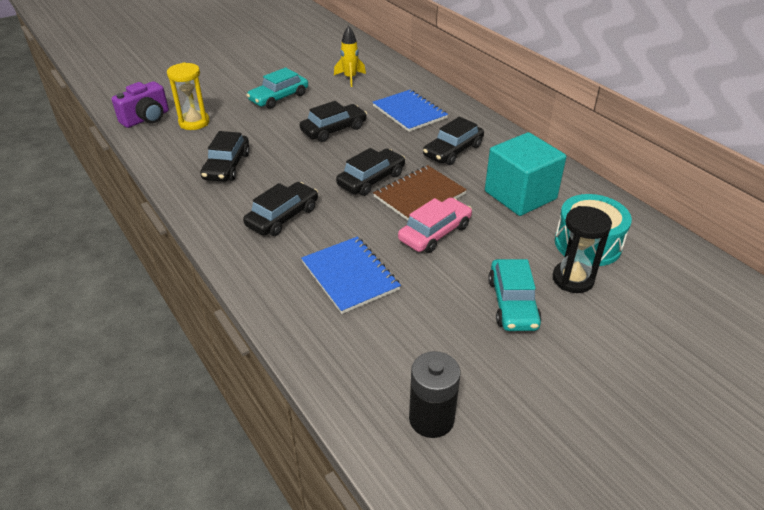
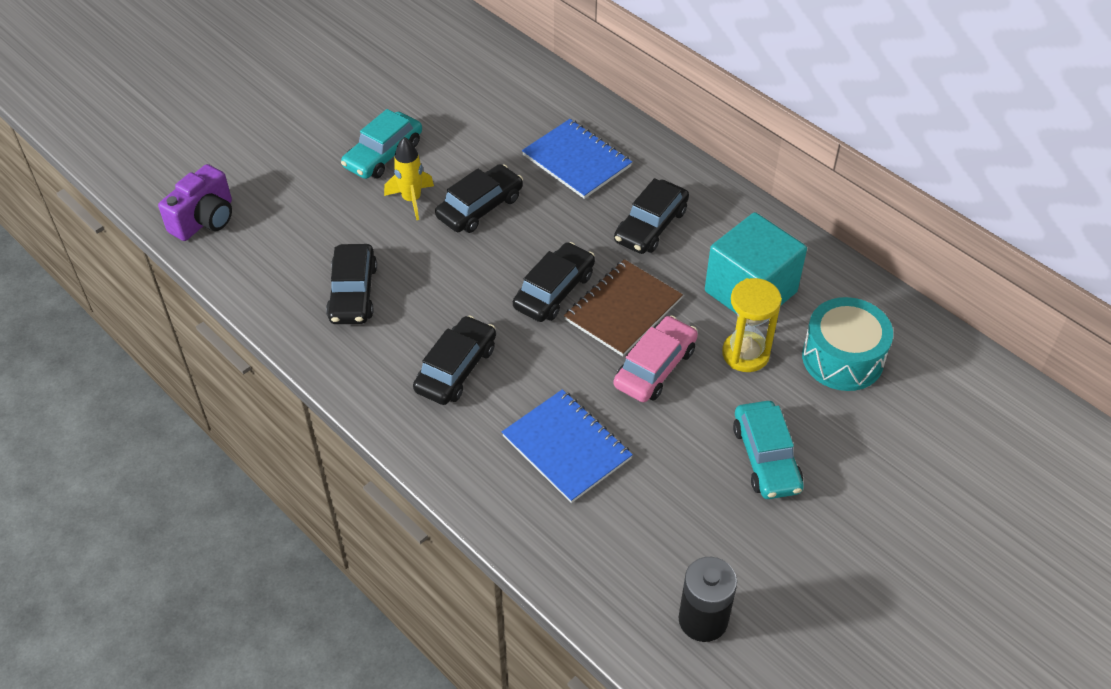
camera: 10 degrees left, 10 degrees up
yellow hourglass [167,62,210,130] -> yellow hourglass moved to [722,278,782,372]
yellow rocket [334,26,366,87] -> yellow rocket moved to [384,137,434,220]
black hourglass [553,206,612,293] -> none

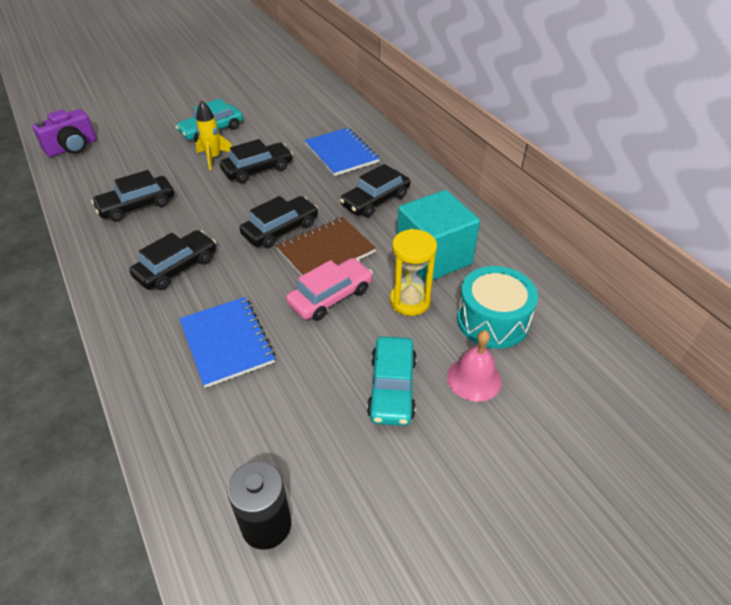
camera: 15 degrees right, 5 degrees down
black car [326,244,377,324] -> black car turned 45 degrees clockwise [91,170,174,222]
none -> pink bell [447,330,502,402]

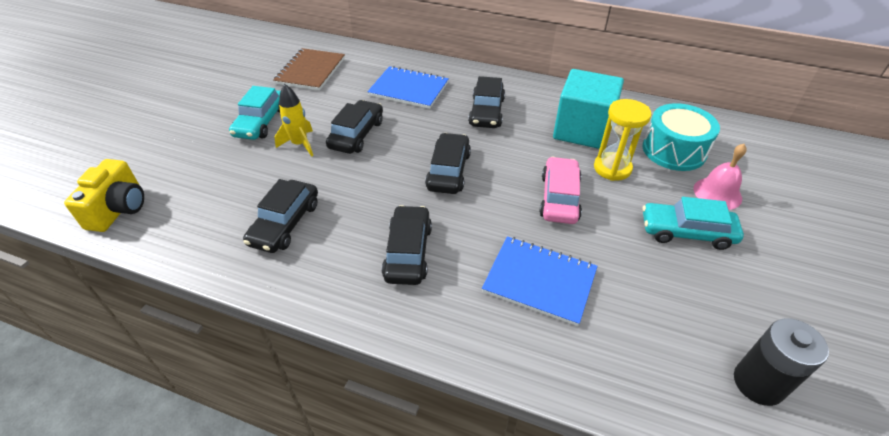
camera: 40 degrees left, 0 degrees up
purple camera [32,109,96,157] -> yellow camera [64,159,144,232]
brown notebook [276,217,376,276] -> brown notebook moved to [273,48,345,91]
turquoise car [367,336,417,426] -> turquoise car turned 135 degrees clockwise [642,197,744,250]

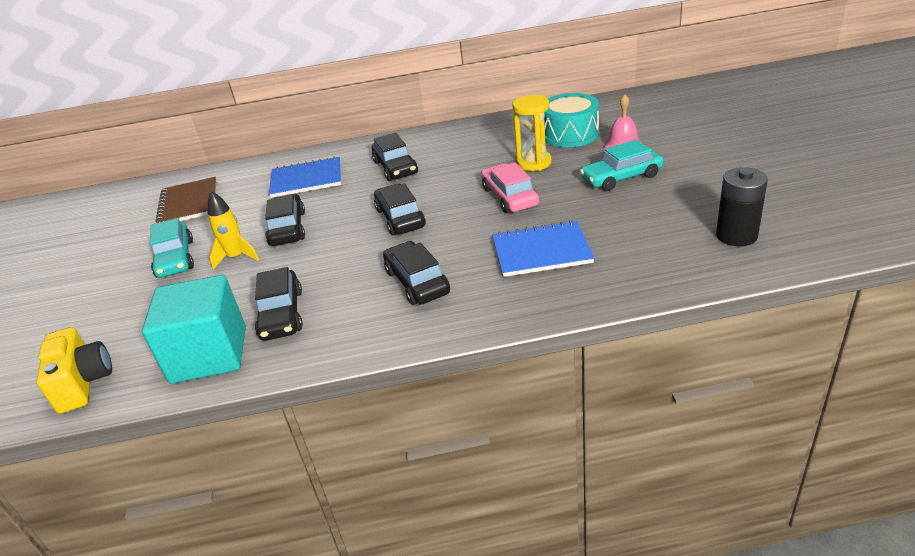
camera: 25 degrees left, 10 degrees down
turquoise cube [553,69,624,149] -> turquoise cube moved to [142,275,246,384]

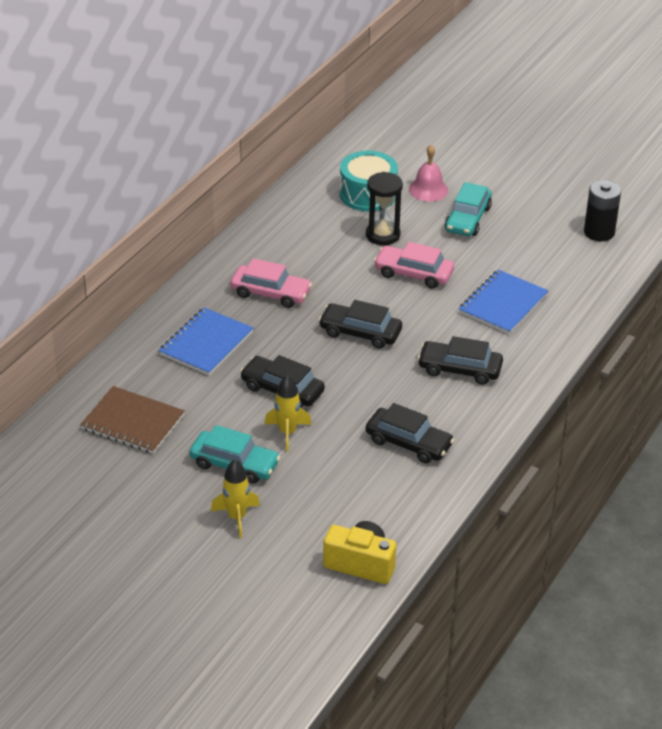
camera: 55 degrees left, 5 degrees up
turquoise cube [142,275,246,384] -> none
black car [372,133,418,181] -> pink car [230,258,312,308]
yellow hourglass [512,95,551,171] -> black hourglass [366,172,403,245]
none -> yellow rocket [211,459,260,538]

